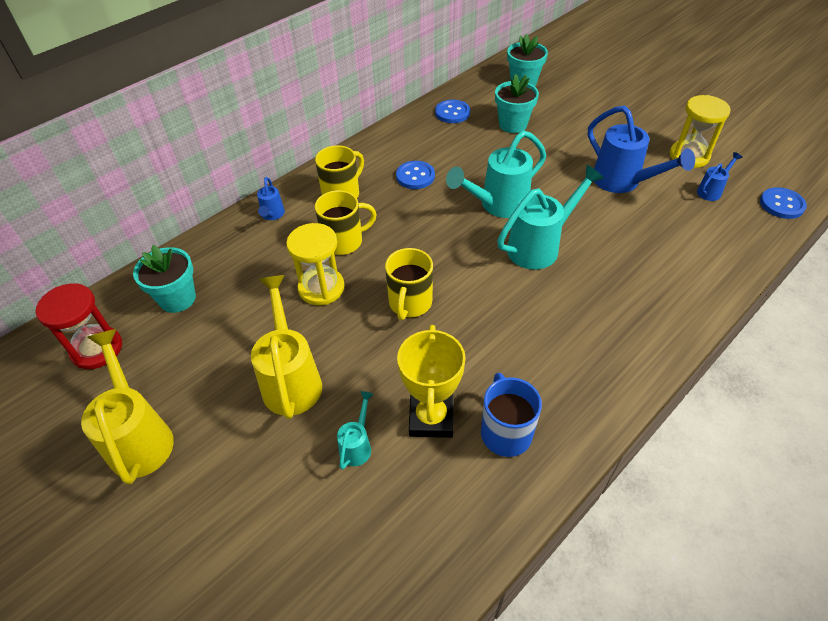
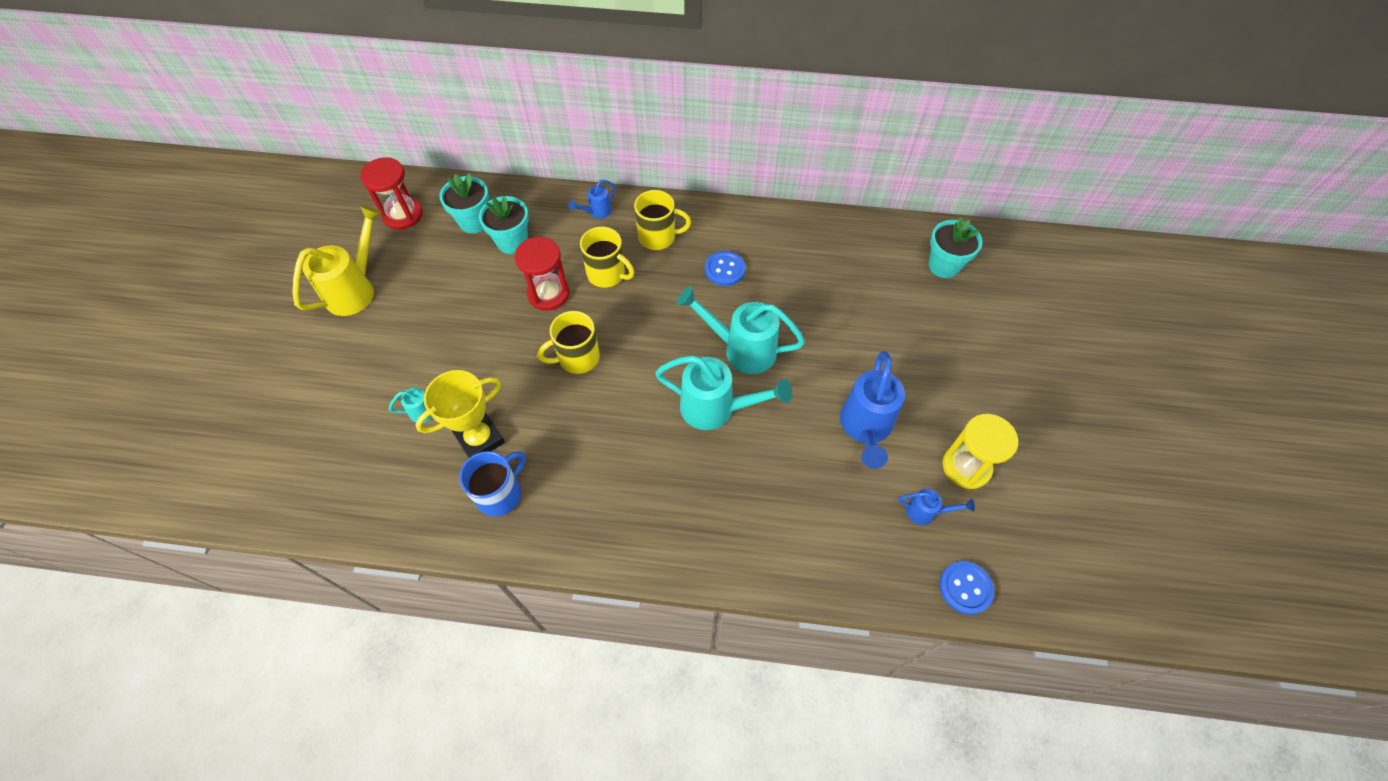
camera: 50 degrees right, 10 degrees up
yellow watering can [251,275,322,419] -> none
yellow hourglass [286,223,345,305] -> red hourglass [514,237,570,311]
blue button [435,100,470,123] -> none
turquoise flower pot [495,74,539,133] -> turquoise flower pot moved to [479,196,529,254]

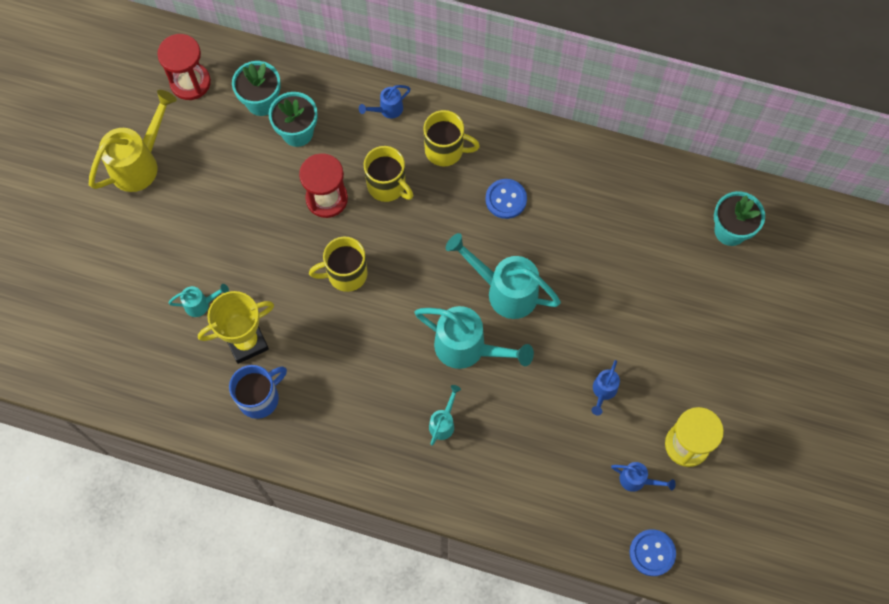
camera: 10 degrees right, 10 degrees up
blue watering can [840,351,905,469] -> blue watering can [592,360,620,415], size x0.50
none -> turquoise watering can [429,385,461,445]

